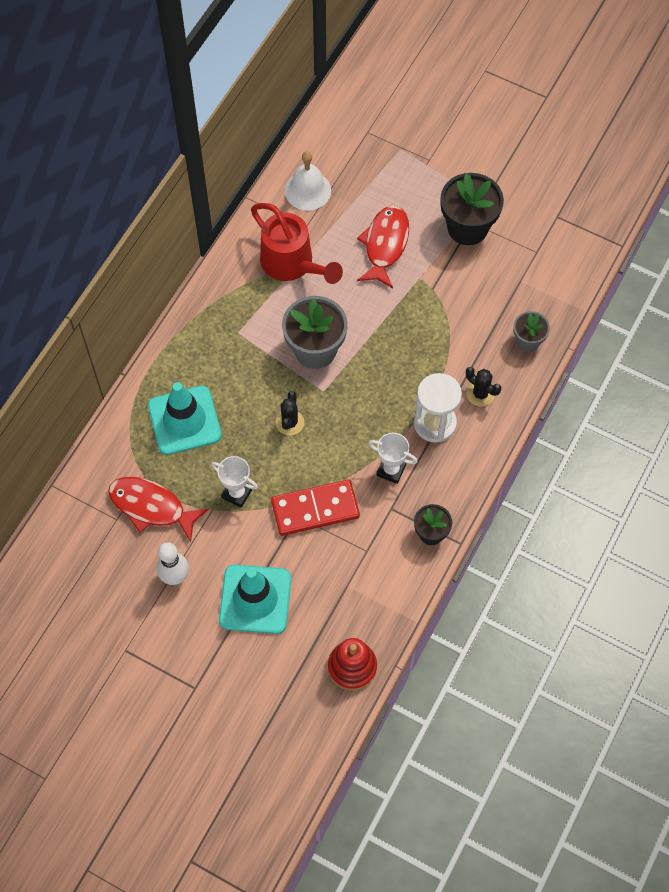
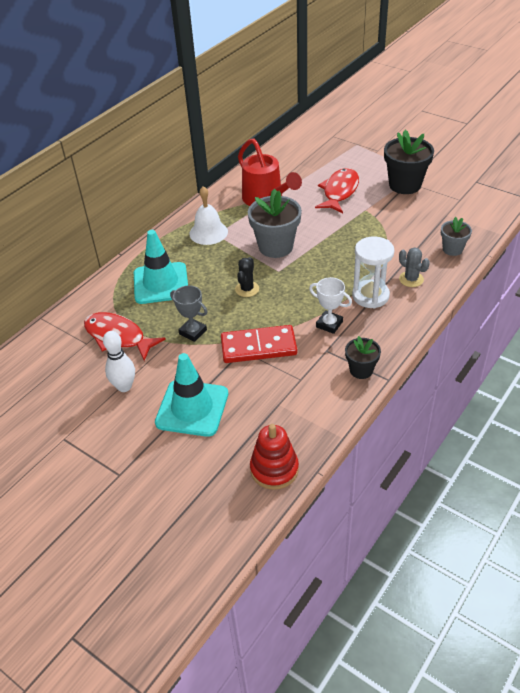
camera: 10 degrees right, 20 degrees down
white trophy [211,456,258,508] -> grey trophy [170,285,207,342]
white bell [285,151,331,211] -> white bell moved to [189,186,228,245]
black cactus [466,367,501,406] -> grey cactus [399,247,430,287]

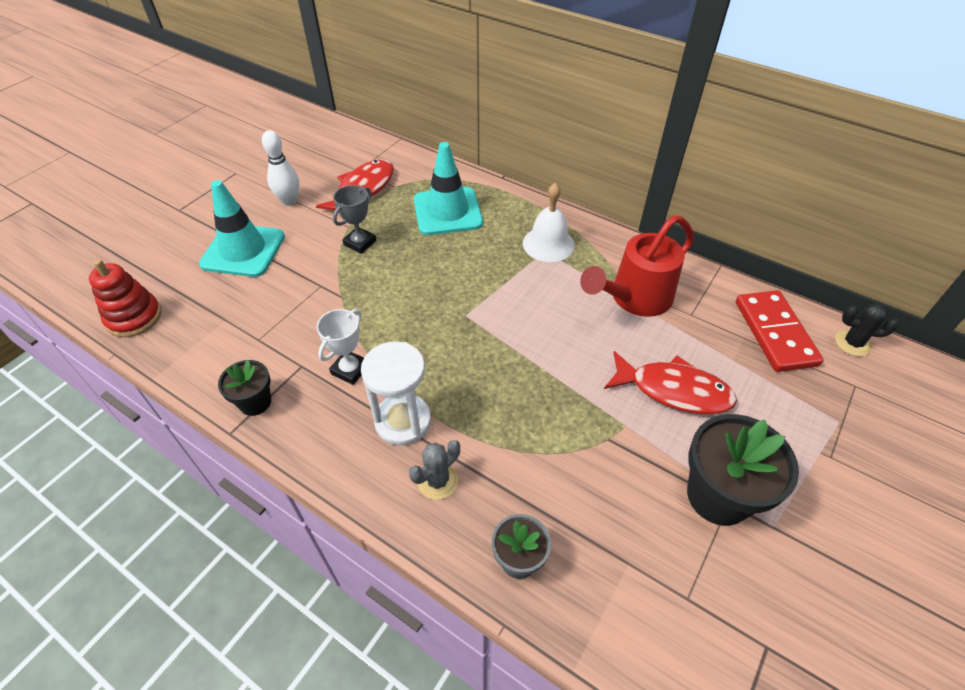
camera: 85 degrees right, 5 degrees up
red domino [221,325,297,363] -> red domino moved to [736,290,824,372]
black cactus [235,257,259,297] -> black cactus moved to [835,303,899,356]
grey flower pot [248,189,302,258] -> none

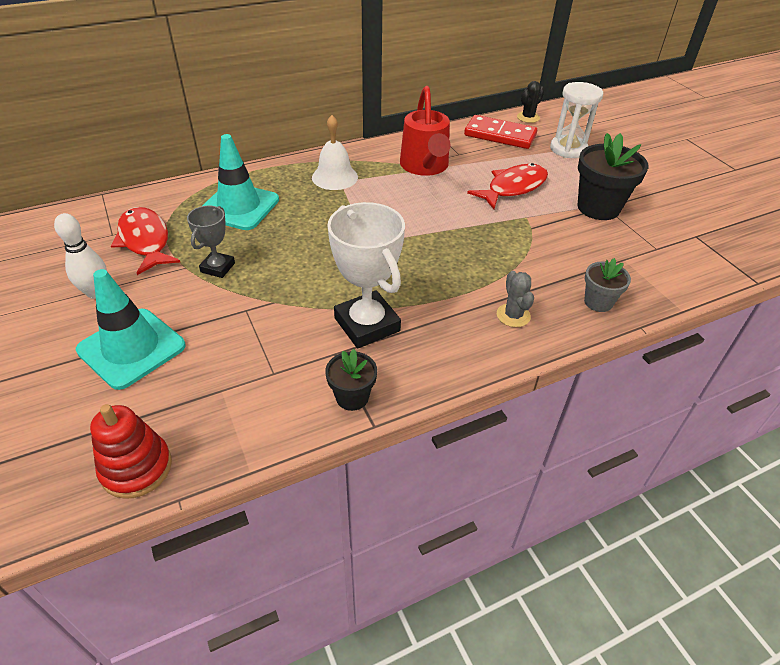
camera: 60 degrees left, 5 degrees down
white trophy [317,309,364,385] -> white trophy [327,202,405,348], size x1.79
grey trophy [333,185,376,254] -> grey trophy turned 45 degrees clockwise [187,206,235,278]
white hourglass [361,341,431,445] -> white hourglass moved to [550,82,603,158]

